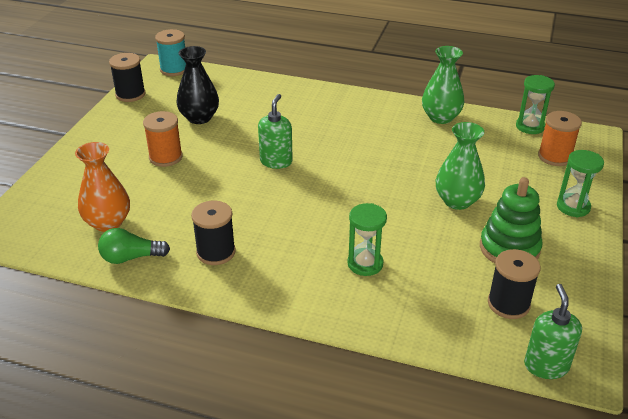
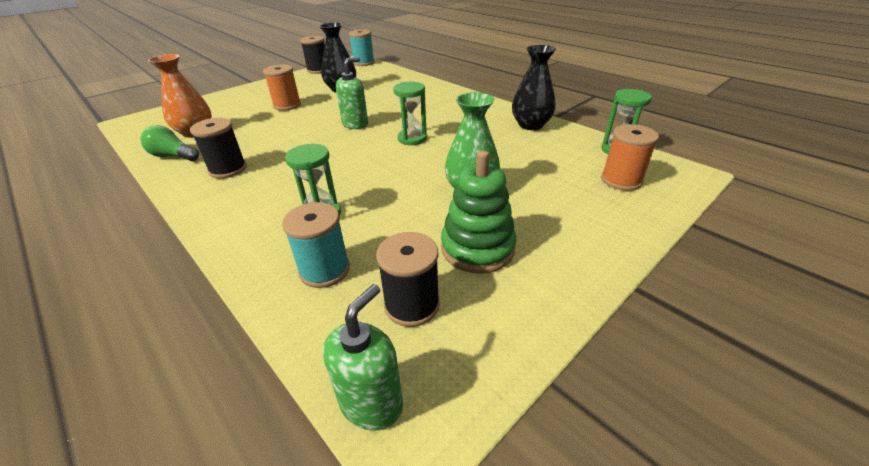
camera: 30 degrees right, 0 degrees up
green vase [422,46,464,124] -> black vase [512,45,556,130]
green hourglass [557,150,604,217] -> green hourglass moved to [393,82,427,145]
none -> turquoise spool [282,202,350,288]

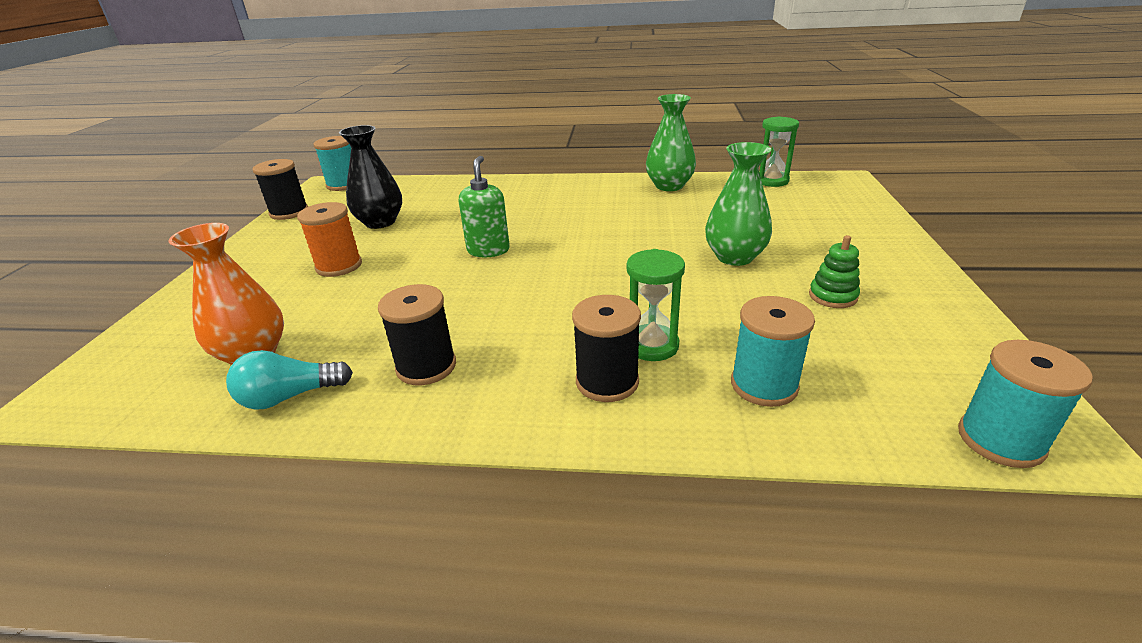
camera: 40 degrees left, 5 degrees down
green light bulb [140,125,199,161] -> turquoise light bulb [226,350,353,410]
green soap dispenser [323,284,403,430] -> turquoise spool [958,340,1093,468]
black spool [376,232,440,327] -> black spool moved to [572,295,641,402]
green hourglass [393,82,427,145] -> none
green stacking toy [441,150,516,274] -> green stacking toy [809,235,860,308], size x0.56
black vase [512,45,556,130] -> green vase [646,94,696,191]
orange spool [601,124,659,191] -> none

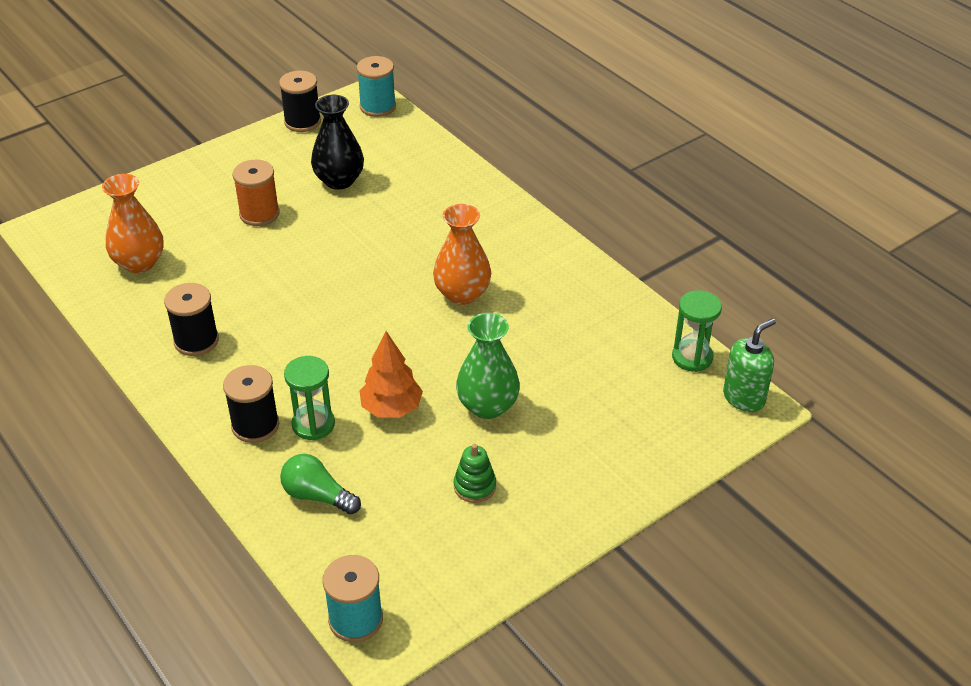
camera: 45 degrees right, 10 degrees up
turquoise light bulb [226,350,353,410] -> none
green soap dispenser [459,156,510,257] -> green soap dispenser moved to [723,318,776,412]
green vase [646,94,696,191] -> none
turquoise spool [731,296,815,407] -> green light bulb [280,454,361,514]
none -> orange tree [360,331,423,418]
none -> orange vase [433,204,491,305]

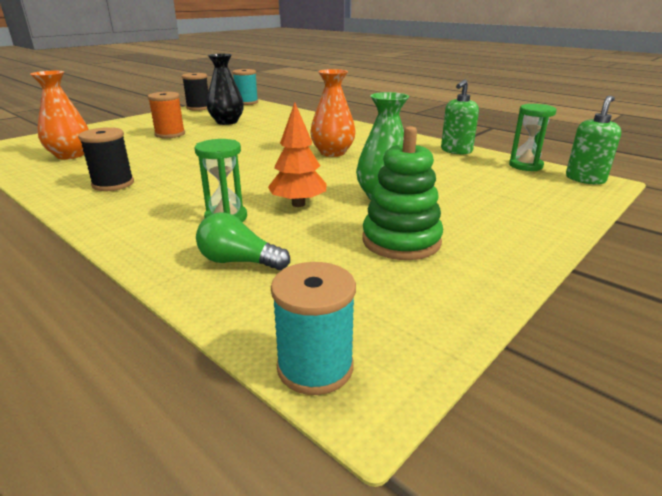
camera: 10 degrees left, 15 degrees down
black spool [223,365,279,443] -> none
green stacking toy [454,444,496,503] -> green stacking toy [362,126,443,260], size x1.79
none -> green soap dispenser [441,79,479,154]

